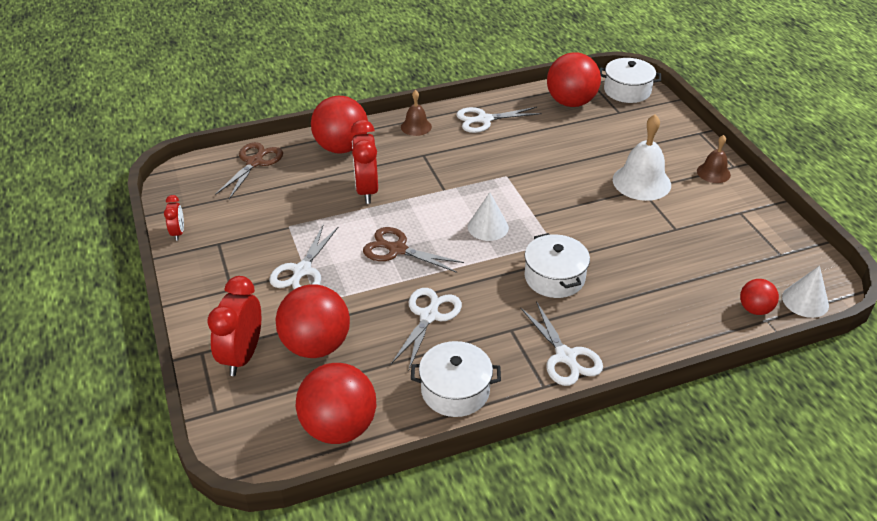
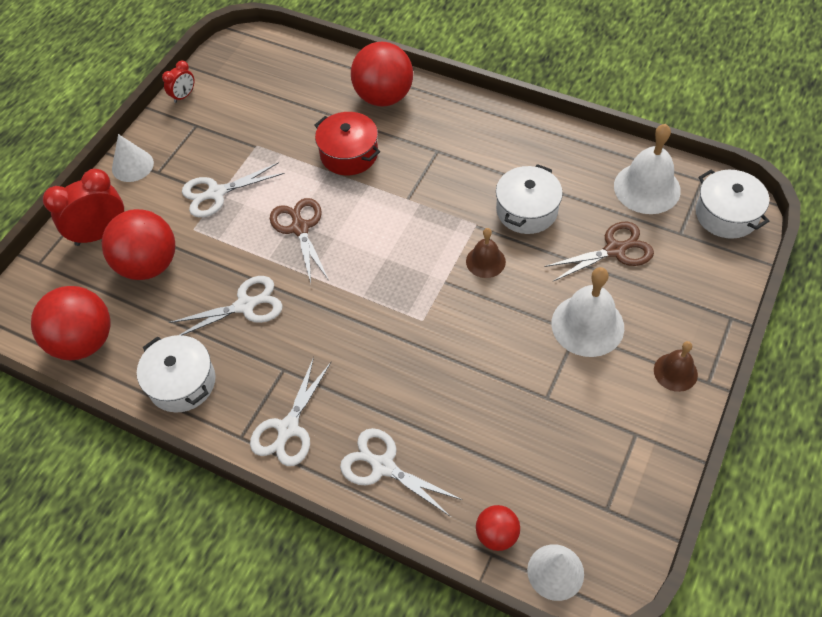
camera: 50 degrees right, 15 degrees up
brown scissors [215,142,283,199] -> brown scissors moved to [544,222,654,281]
red clock [350,120,378,204] -> red pot [315,112,380,175]
brown bell [401,90,432,136] -> brown bell moved to [466,228,506,278]
white scissors [456,107,542,133] -> white scissors moved to [340,428,462,517]
white cone [468,192,509,241] -> white cone moved to [112,134,154,182]
white pot [525,233,590,298] -> white pot moved to [496,164,563,234]
red ball [547,52,601,107] -> white bell [614,124,681,214]

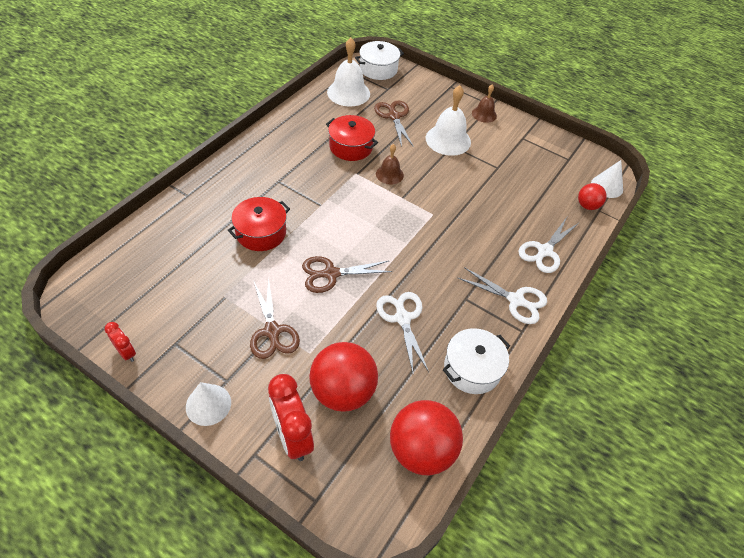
camera: 90 degrees left, 5 degrees down
white scissors [182,162,285,218] -> brown scissors [250,277,300,359]
red ball [351,42,413,107] -> none
white pot [496,164,563,234] -> red pot [326,115,378,161]

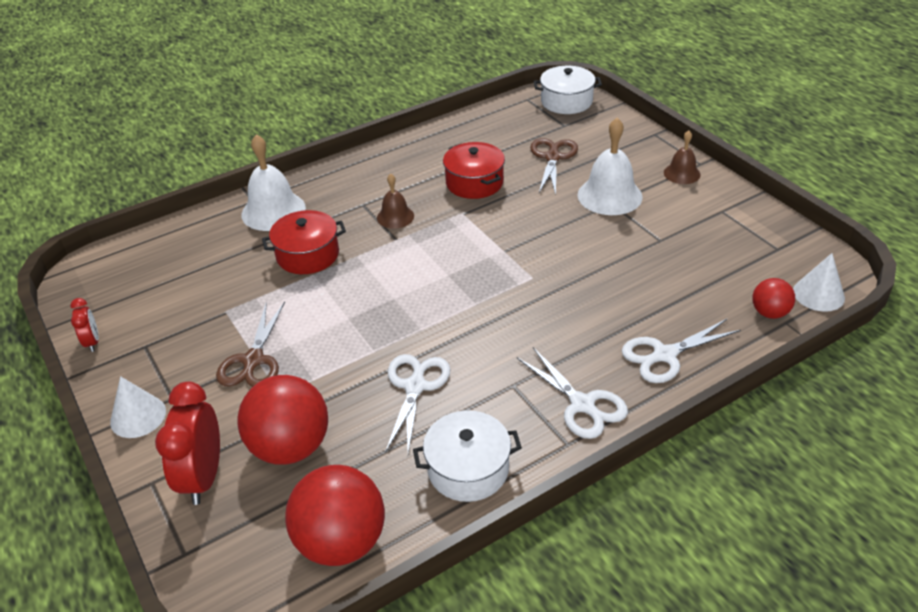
camera: 30 degrees right, 10 degrees down
brown scissors [302,256,393,293] -> none
white bell [327,38,370,107] -> white bell moved to [241,134,306,231]
brown bell [376,144,404,184] -> brown bell moved to [377,174,414,229]

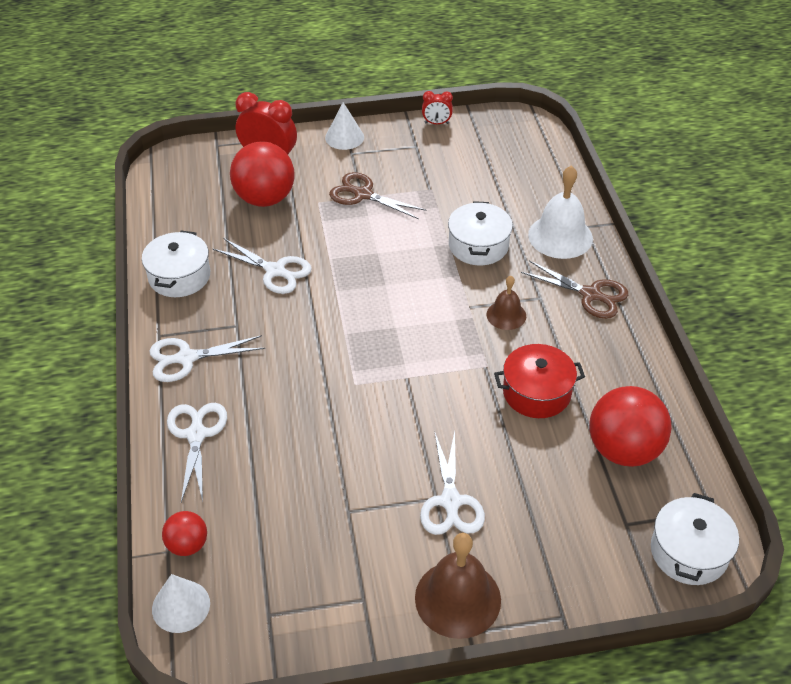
camera: 110 degrees right, 5 degrees up
red pot [262,210,346,274] -> white pot [448,201,513,265]
red ball [285,465,385,566] -> red ball moved to [589,386,672,467]
brown scissors [530,138,578,195] -> brown scissors moved to [521,260,628,319]
white bell [577,118,643,215] -> white scissors [420,431,485,535]
brown bell [664,130,700,184] -> brown bell [415,533,501,639], size x1.73

